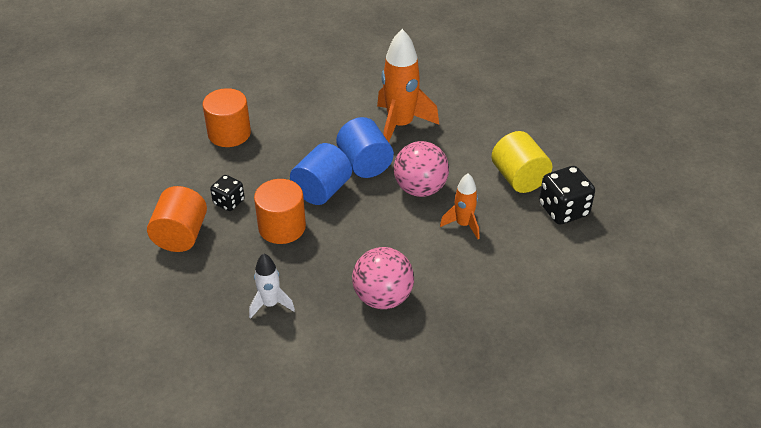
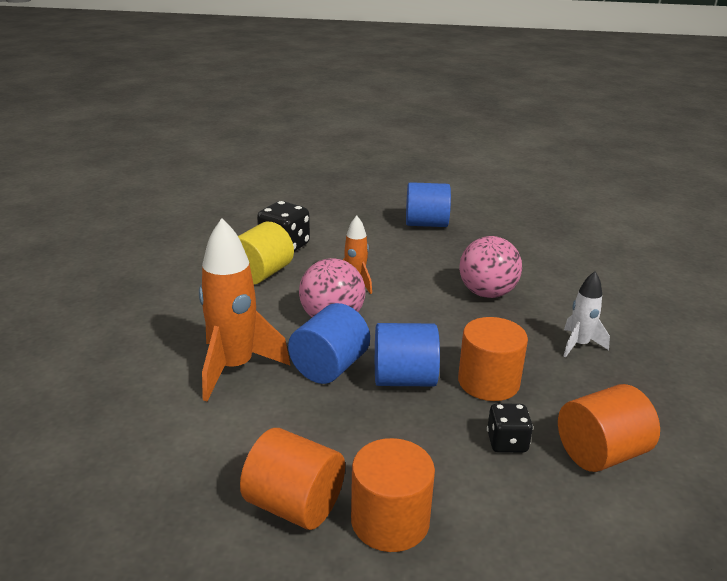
camera: 125 degrees left, 15 degrees down
none -> orange cylinder [240,428,345,530]
none -> blue cylinder [406,182,451,227]

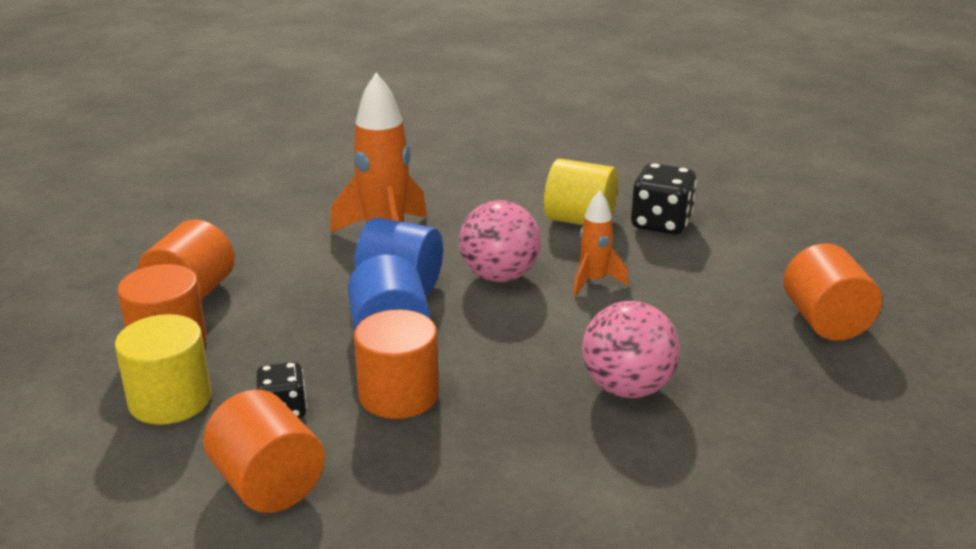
camera: 80 degrees right, 0 degrees up
blue cylinder [406,182,451,227] -> orange cylinder [783,243,882,341]
white rocket [564,271,610,357] -> none
none -> yellow cylinder [115,314,212,425]

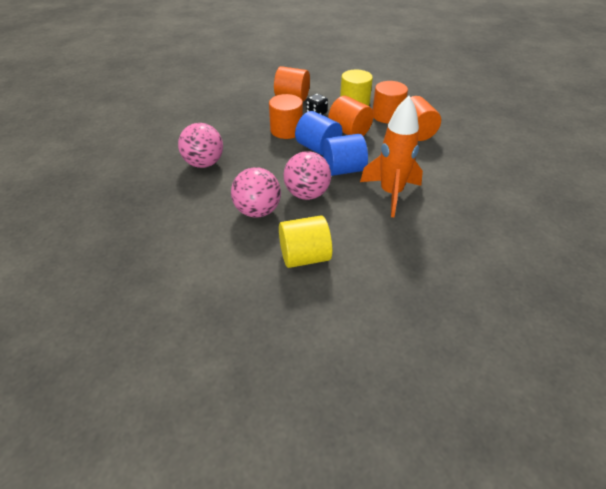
camera: 145 degrees right, 15 degrees up
orange rocket [573,191,629,296] -> pink ball [231,167,281,218]
black dice [631,163,697,235] -> none
orange cylinder [783,243,882,341] -> orange cylinder moved to [328,96,374,136]

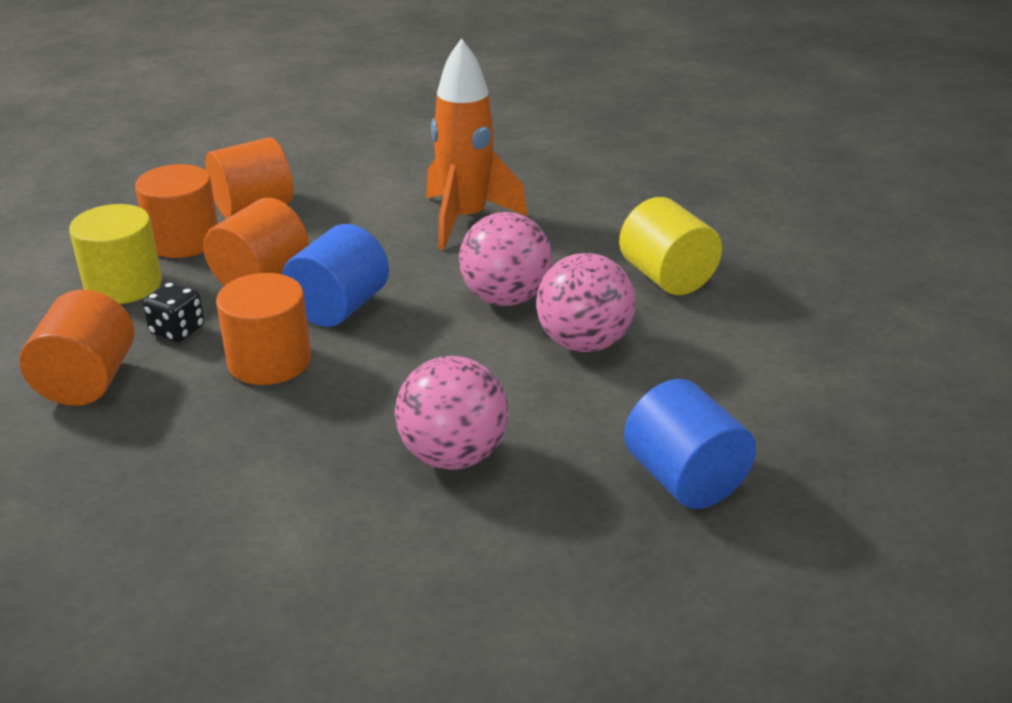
camera: 105 degrees left, 10 degrees down
blue cylinder [323,134,368,176] -> blue cylinder moved to [624,379,756,509]

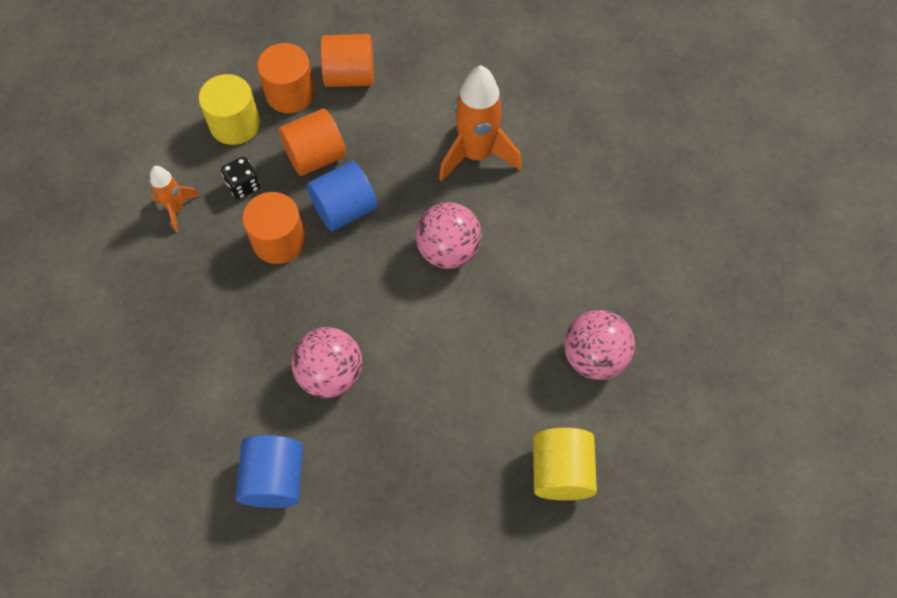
camera: 30 degrees right, 30 degrees up
orange cylinder [20,289,134,406] -> orange rocket [150,166,200,232]
pink ball [536,253,636,352] -> pink ball moved to [564,310,635,380]
yellow cylinder [619,197,722,295] -> yellow cylinder moved to [533,428,597,500]
blue cylinder [624,379,756,509] -> blue cylinder moved to [235,435,303,508]

